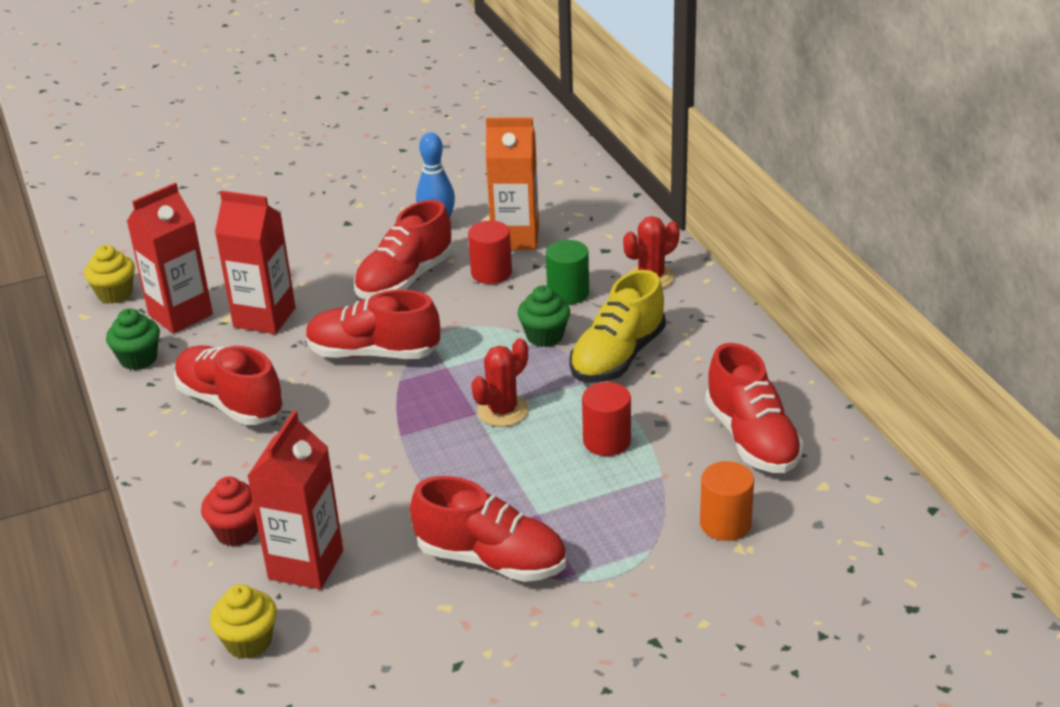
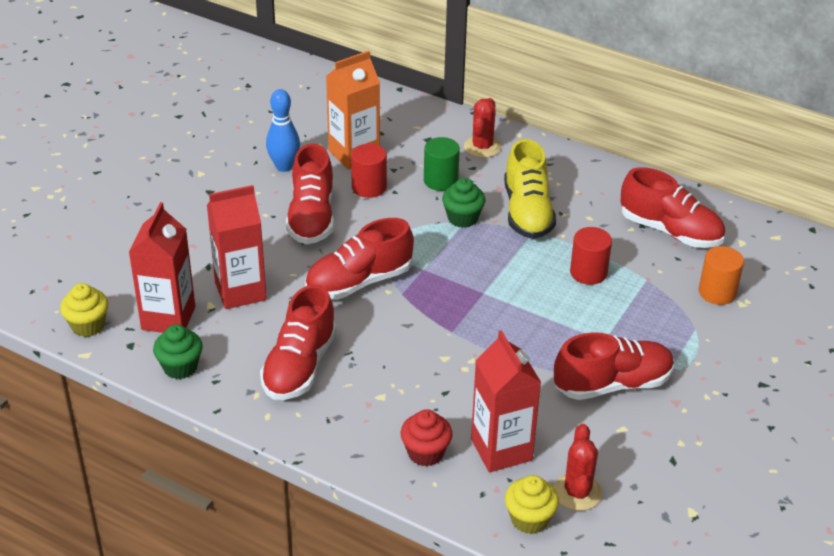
camera: 40 degrees left, 5 degrees up
red shoe [174,346,284,425] -> red shoe turned 75 degrees counterclockwise [260,284,337,400]
red cactus [471,338,529,427] -> red cactus moved to [554,424,602,511]

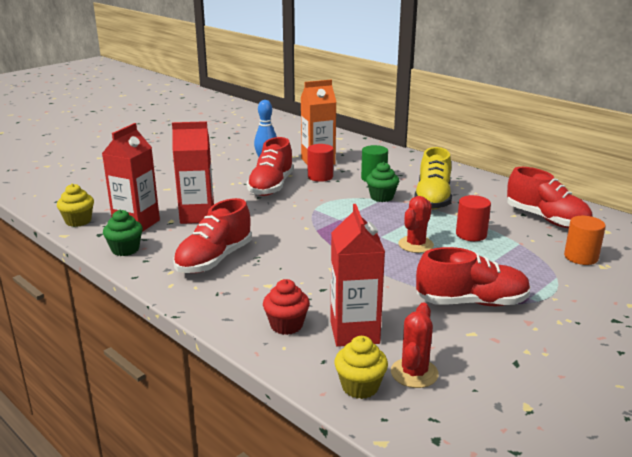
camera: 15 degrees right, 15 degrees down
red shoe [305,218,414,300] -> none
red cactus [464,98,501,158] -> red cactus moved to [399,196,434,253]

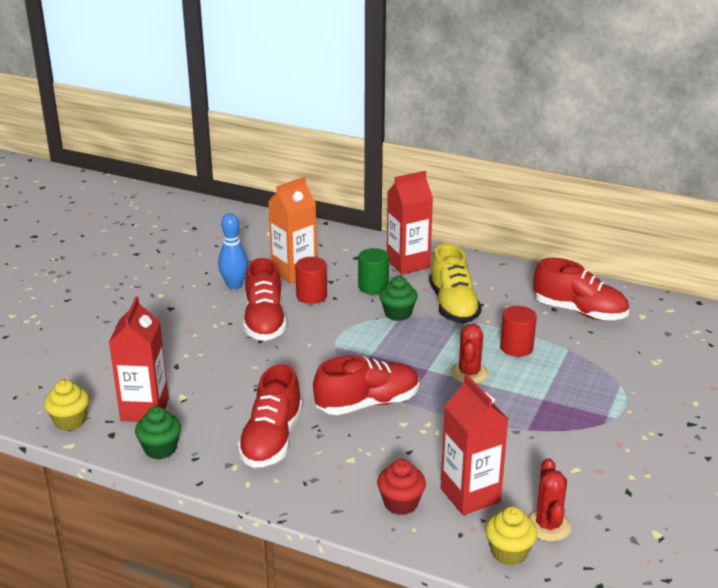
camera: 20 degrees left, 5 degrees up
red carton [172,121,214,224] -> red carton moved to [387,171,433,275]
red shoe [416,247,531,306] -> red shoe moved to [313,355,419,415]
orange cylinder [564,216,606,265] -> none

